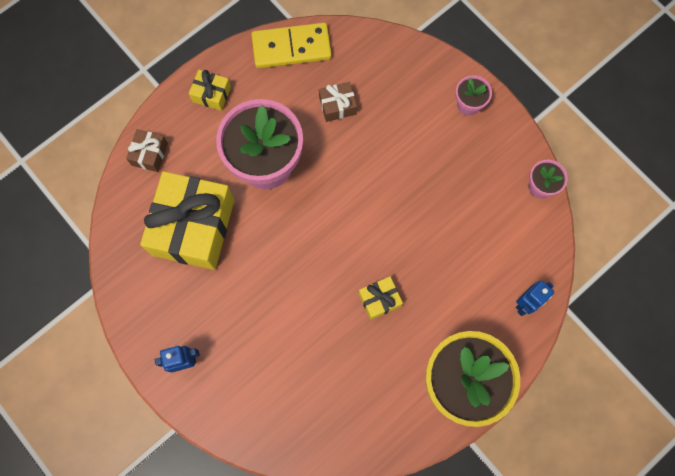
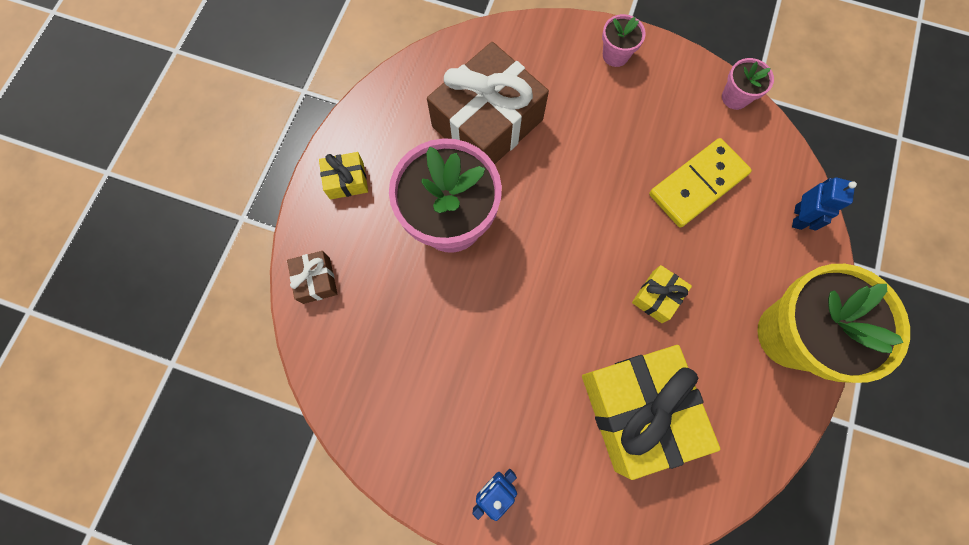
camera: 30 degrees left, 0 degrees up
yellow gift [140,171,234,270] -> yellow gift moved to [582,345,720,480]
yellow domino [251,23,331,68] -> yellow domino moved to [649,138,752,228]
brown gift [319,82,357,122] -> brown gift [427,42,549,164], size x2.27

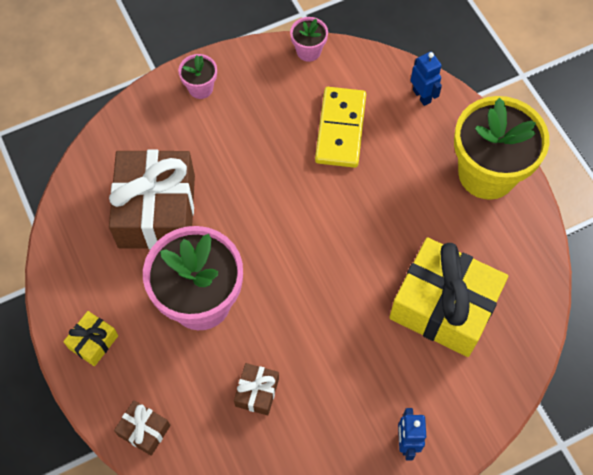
camera: 45 degrees left, 10 degrees down
yellow gift [632,265,692,323] -> none
none -> brown gift [234,363,279,416]

